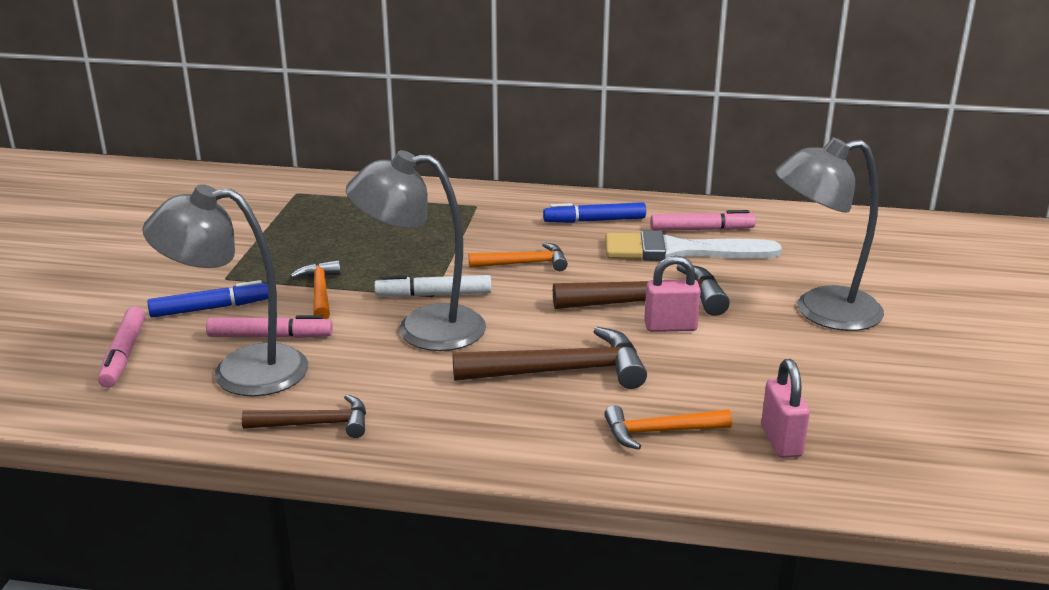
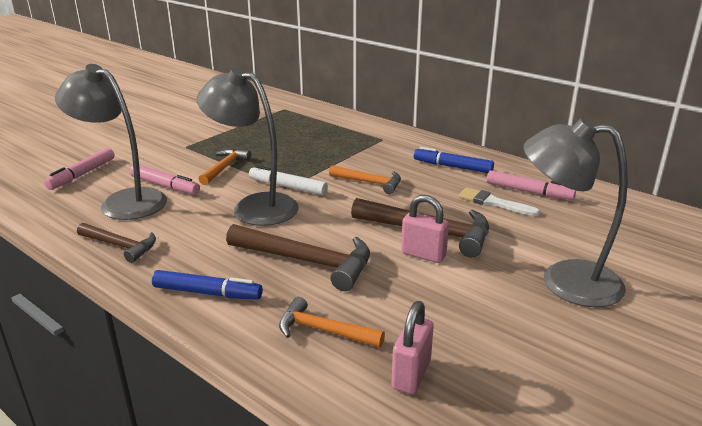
camera: 30 degrees right, 0 degrees up
blue marker [148,280,268,318] -> blue marker moved to [152,270,263,300]
white brush [605,231,782,261] -> white brush [458,187,540,216], size x0.56

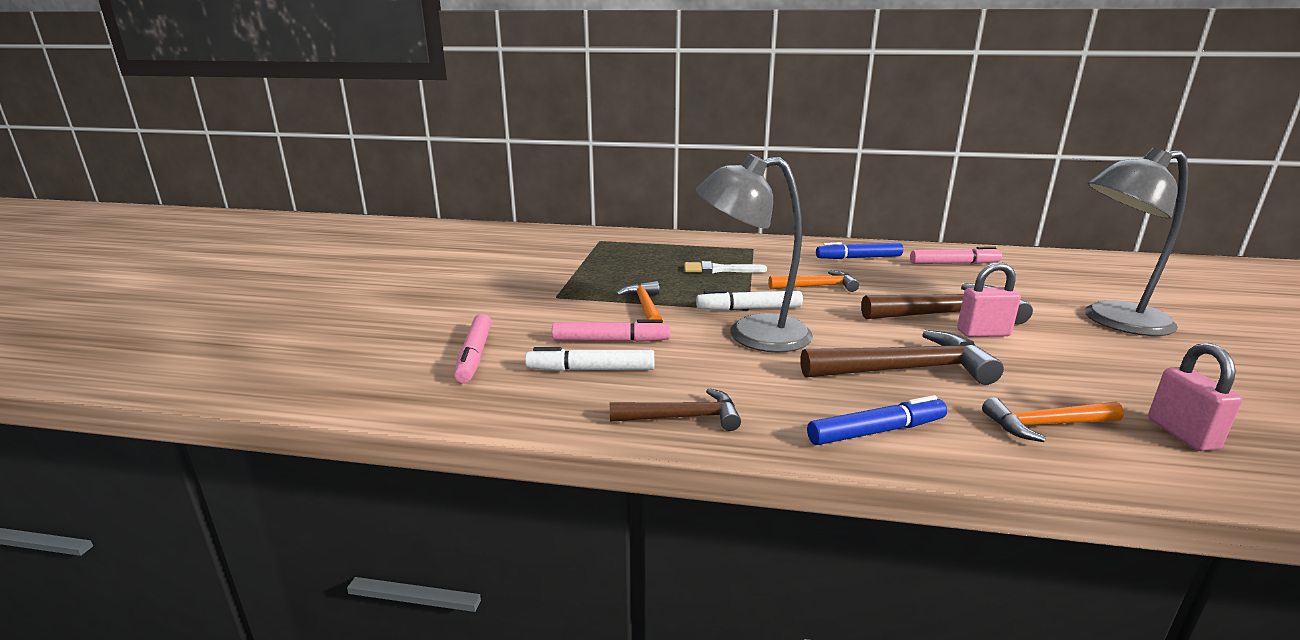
camera: 30 degrees left, 5 degrees down
grey lamp [55,64,167,220] -> white marker [525,347,654,371]
white brush [458,187,540,216] -> white brush moved to [684,261,767,273]

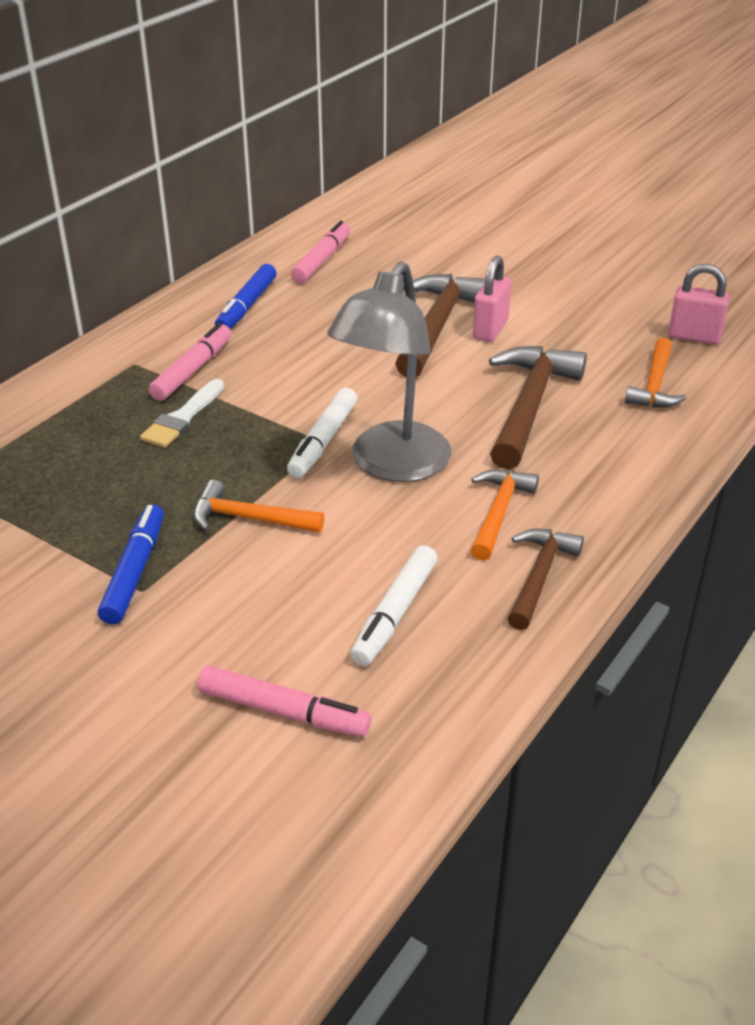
camera: 65 degrees left, 15 degrees up
pink marker [552,320,670,342] -> pink marker moved to [149,323,231,401]
orange hammer [768,270,859,292] -> orange hammer moved to [471,469,539,561]
blue marker [807,395,947,445] -> blue marker moved to [98,504,164,625]
grey lamp [1085,148,1188,336] -> none

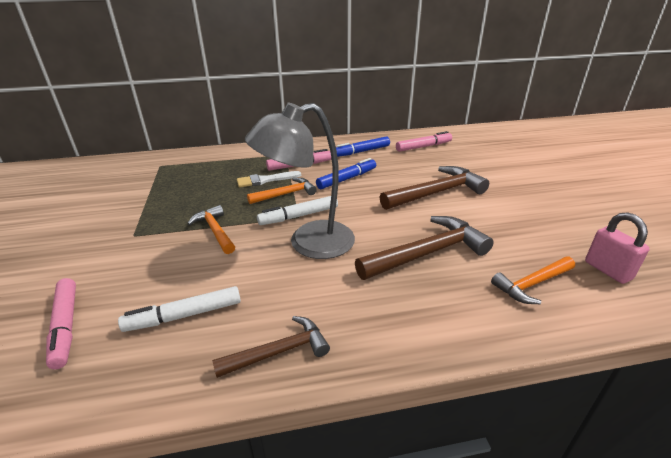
camera: 45 degrees right, 5 degrees down
blue marker [98,504,164,625] -> blue marker moved to [316,158,376,189]
orange hammer [471,469,539,561] -> orange hammer moved to [247,178,317,204]
pink padlock [473,256,511,342] -> none

